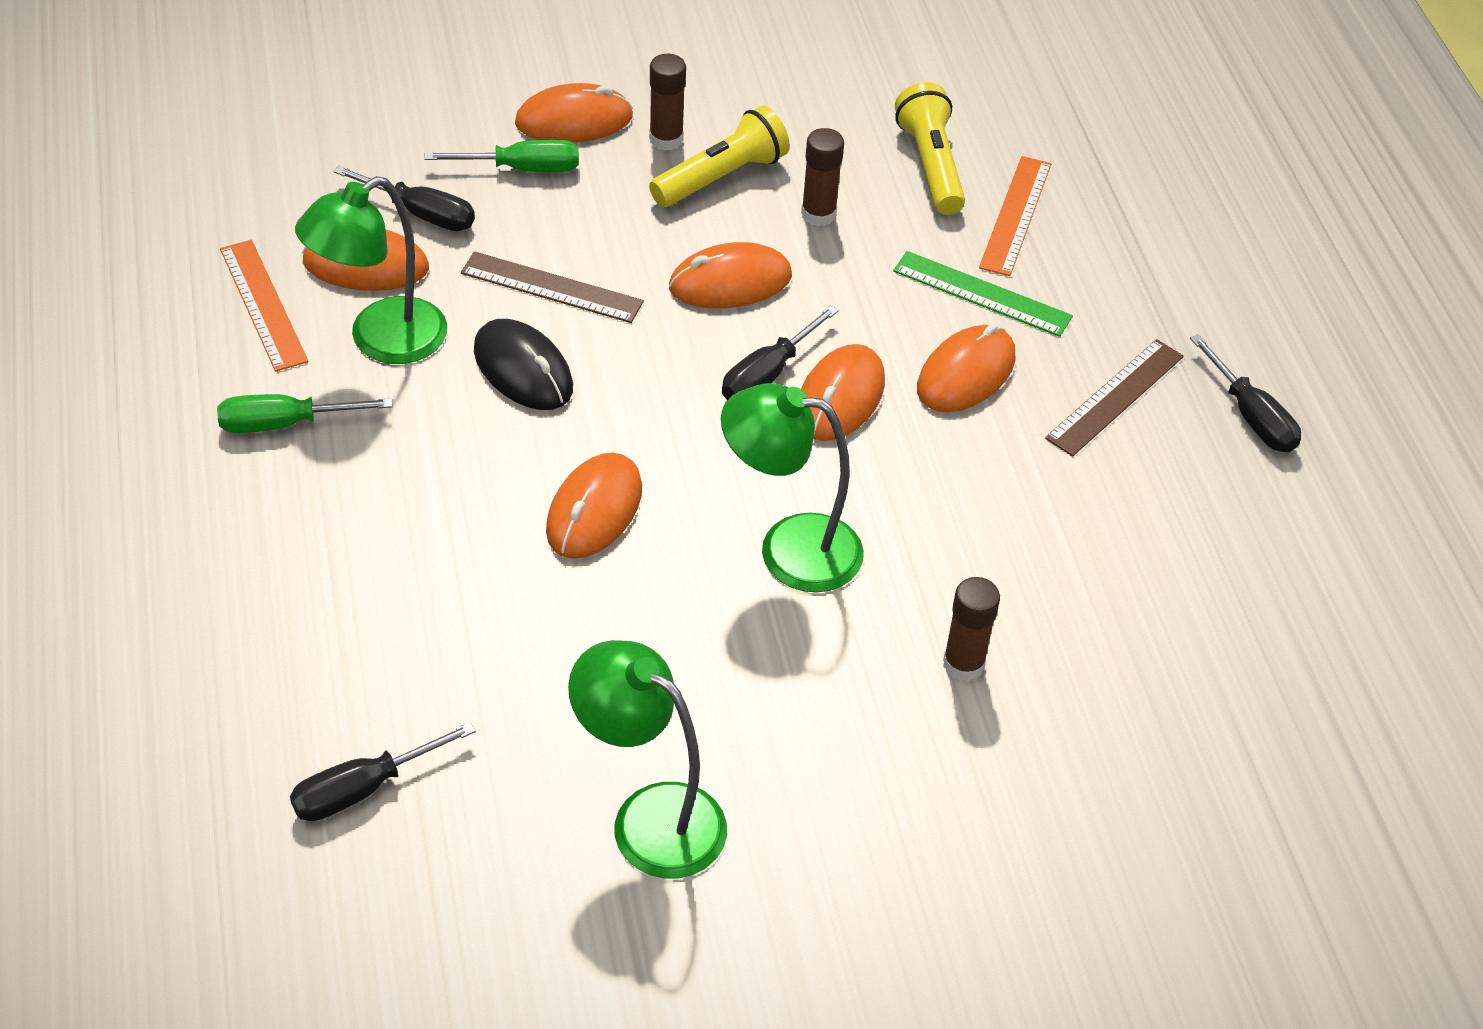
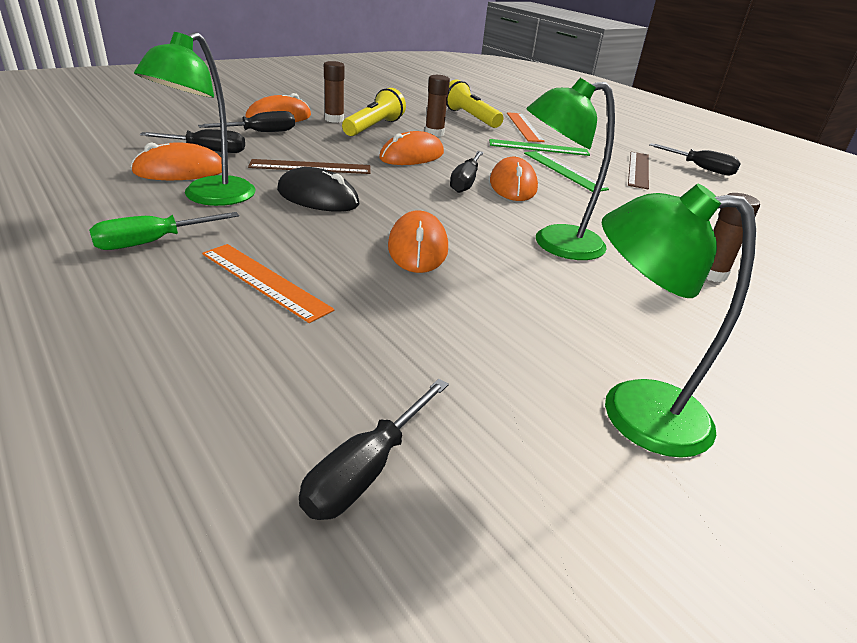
camera: 25 degrees left, 15 degrees down
orange ruler [220,240,308,372] -> orange ruler moved to [202,244,334,323]
green screwdriver [424,140,579,172] -> black screwdriver [198,111,295,132]
orange mouse [917,324,1015,412] -> green ruler [524,151,609,192]

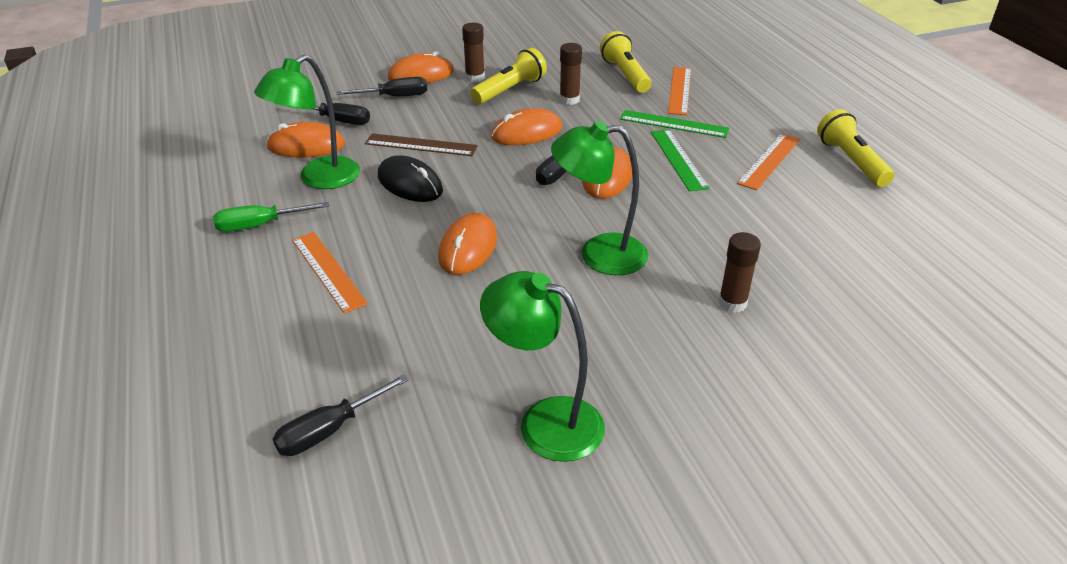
camera: 20 degrees right, 5 degrees up
brown ruler [628,152,649,189] -> orange ruler [737,133,800,190]
black screwdriver [649,143,740,176] -> yellow flashlight [817,109,894,187]

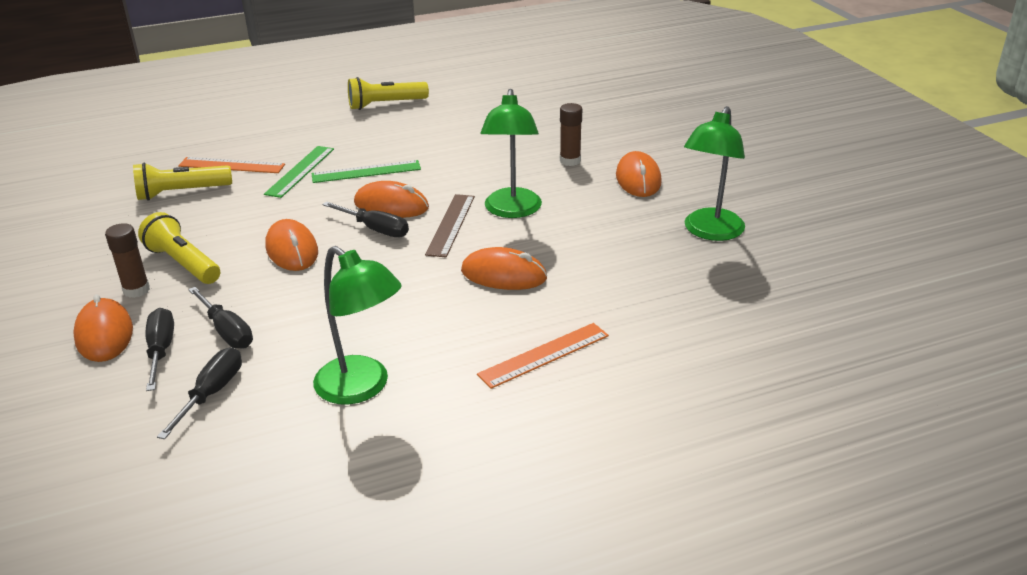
camera: 90 degrees left, 5 degrees down
green screwdriver [213,202,329,232] -> none
orange mouse [266,122,345,157] -> orange mouse moved to [616,151,662,197]
black screwdriver [273,374,409,456] -> black screwdriver moved to [188,287,253,349]
brown ruler [365,133,478,156] -> brown ruler moved to [425,194,475,257]
black mouse [378,155,443,202] -> none
brown glue stick [559,43,582,105] -> none
orange ruler [737,133,800,190] -> none

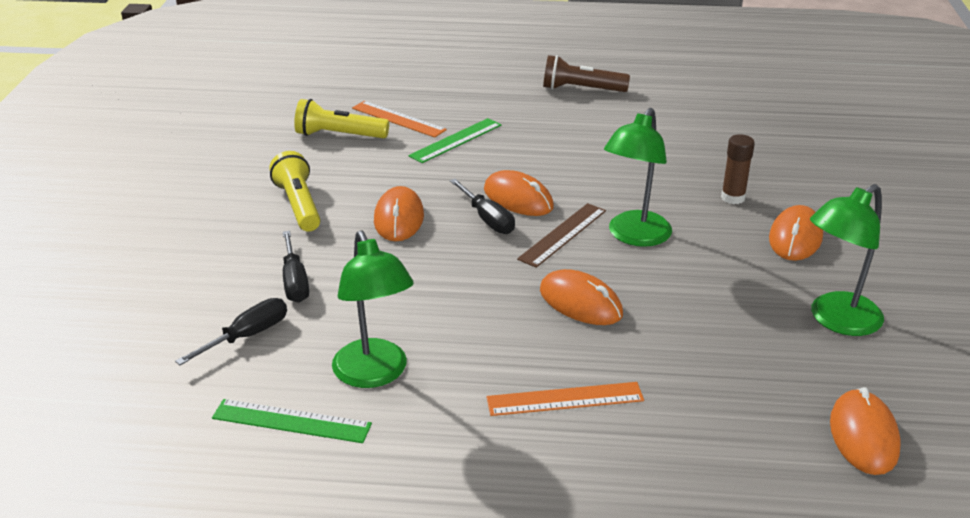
camera: 25 degrees right, 0 degrees up
orange mouse [73,294,133,362] -> orange mouse moved to [830,387,901,475]
brown glue stick [105,223,150,298] -> none
black screwdriver [145,308,174,391] -> none
green ruler [311,160,421,183] -> green ruler moved to [212,399,372,443]
yellow flashlight [348,77,429,110] -> brown flashlight [543,55,630,92]

